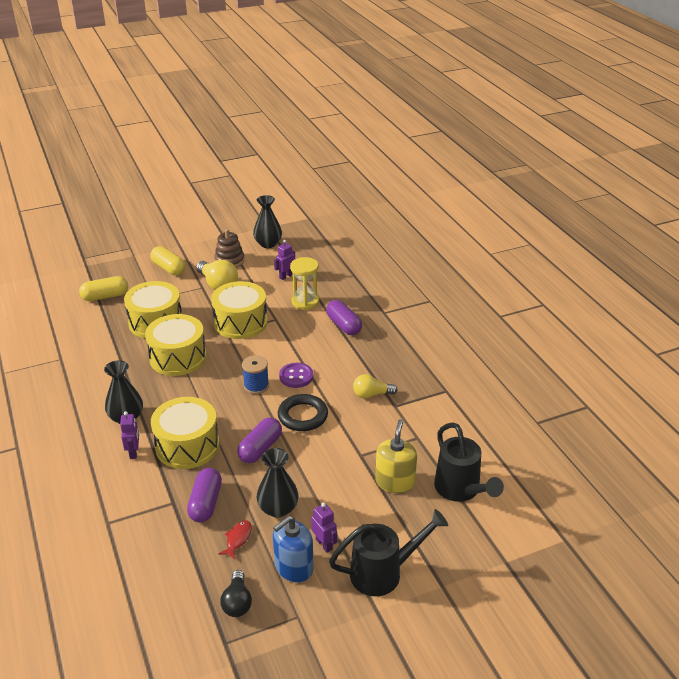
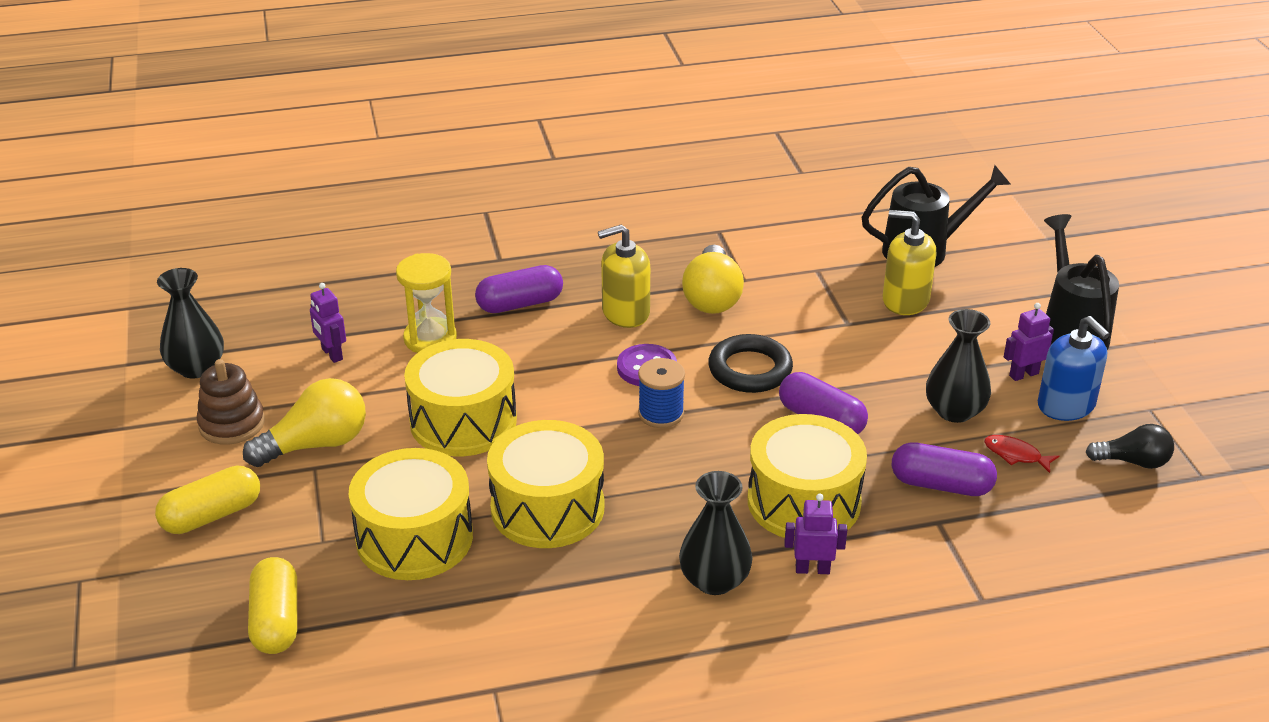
camera: 80 degrees left, 0 degrees up
yellow light bulb [353,374,398,398] -> yellow light bulb [682,245,744,314], size x1.55
none -> yellow soap dispenser [598,224,650,328]

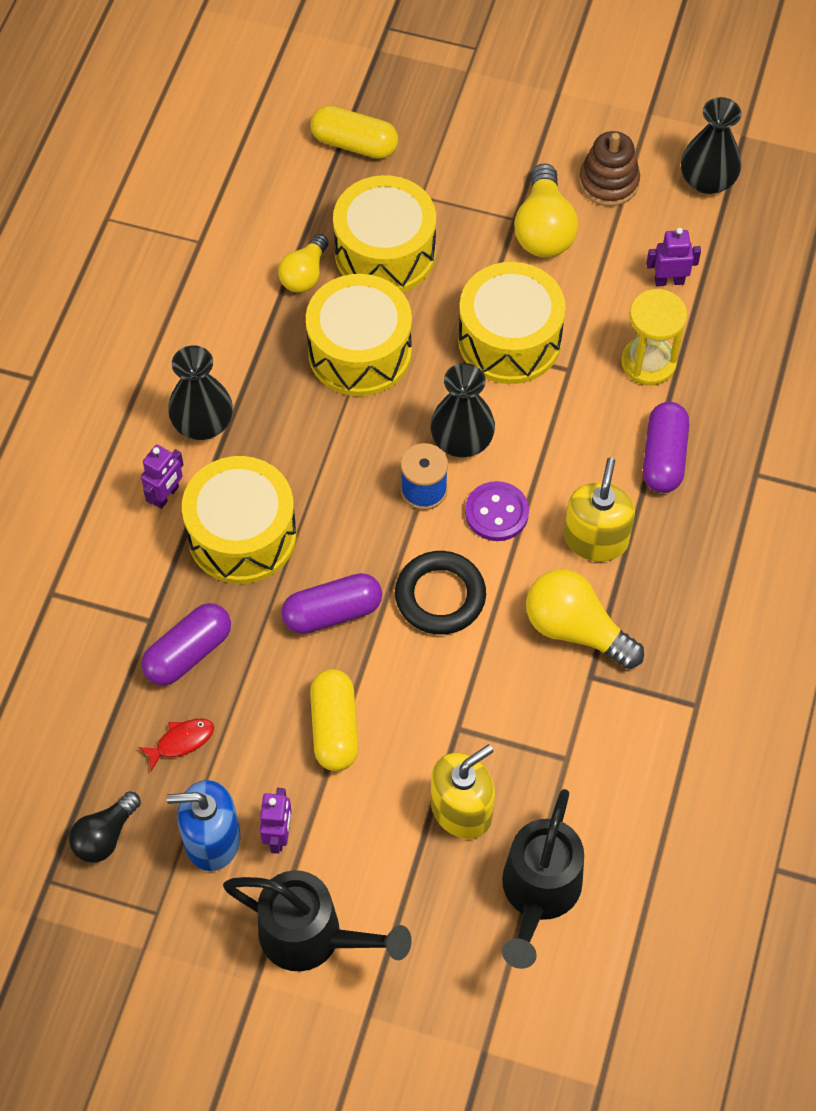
camera: 120 degrees right, 25 degrees up
yellow capsule [155,465,260,534] -> yellow capsule moved to [310,669,358,771]
black vase [926,309,991,423] -> black vase moved to [430,363,495,457]
none -> yellow light bulb [278,234,329,293]

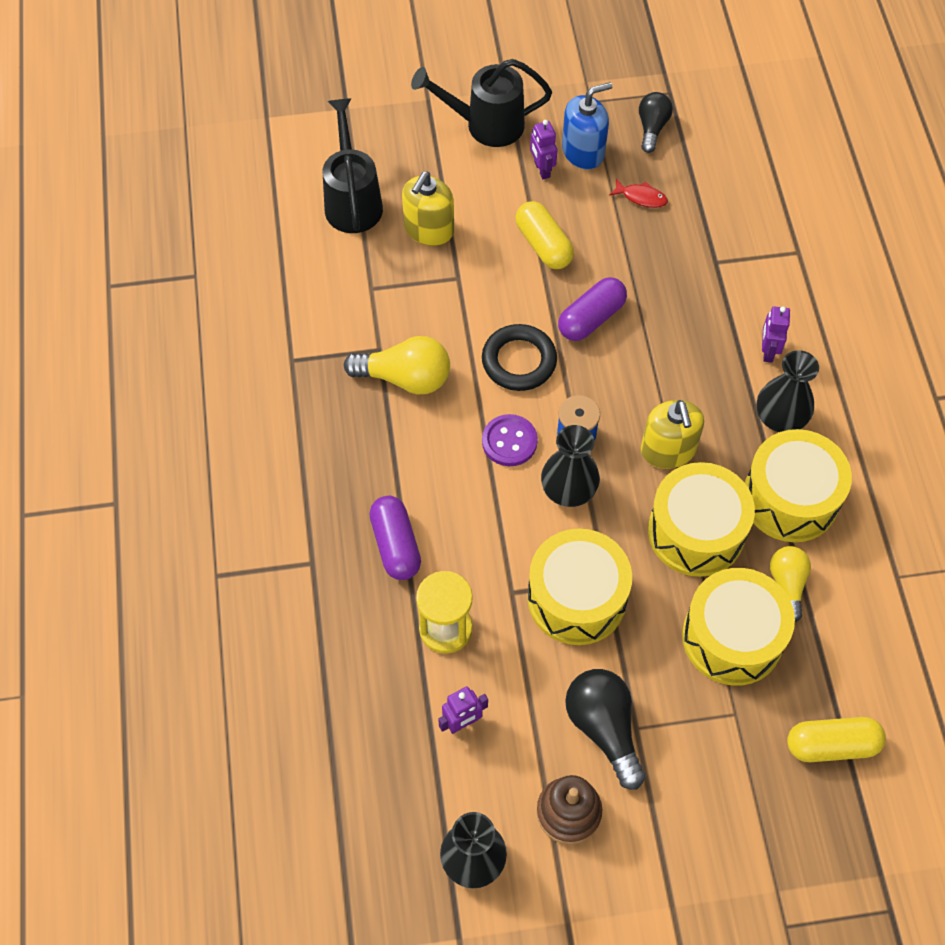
camera: 155 degrees right, 0 degrees up
red fish [138,719,214,771] -> red fish turned 105 degrees counterclockwise [609,179,668,208]
purple capsule [142,603,231,686] -> none
yellow drum [182,456,296,584] -> yellow drum moved to [745,429,852,542]
yellow light bulb [514,163,578,258] -> black light bulb [565,669,645,790]
yellow soap dispenser [564,458,635,562] -> yellow soap dispenser moved to [641,400,704,469]

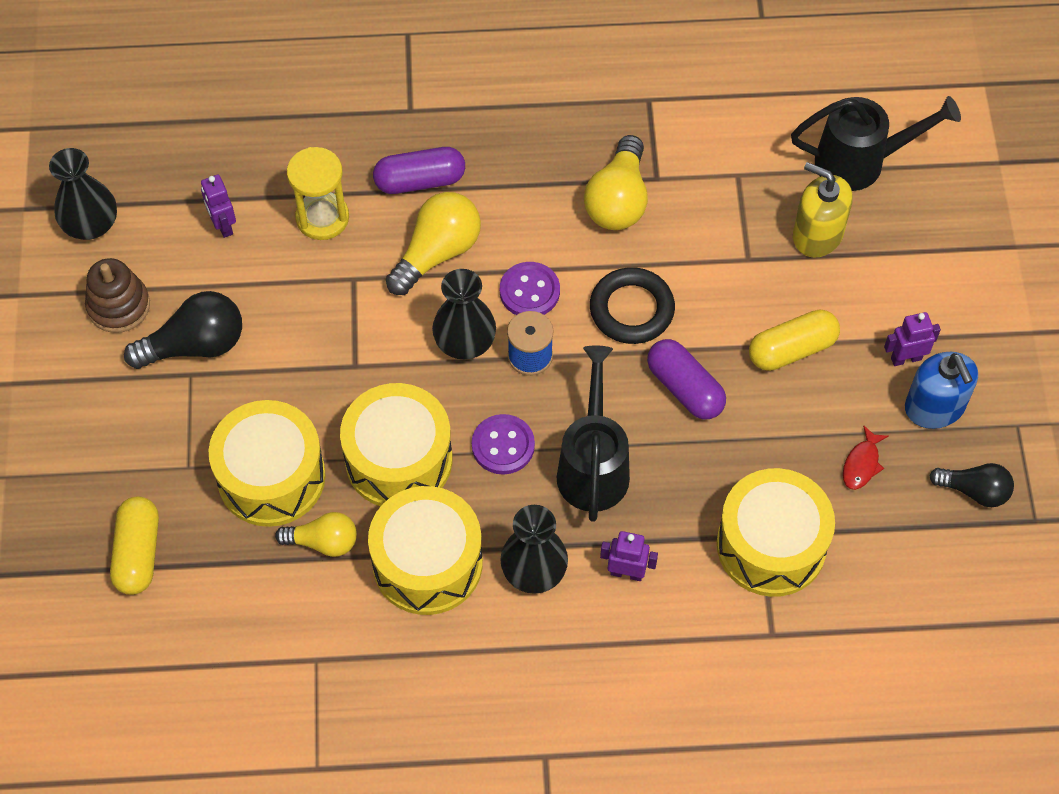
camera: 95 degrees right, 0 degrees up
black watering can [411,59,552,147] -> black watering can moved to [557,346,630,522]
yellow drum [527,529,632,645] -> yellow drum moved to [717,468,835,597]
yellow soap dispenser [641,400,704,469] -> purple button [472,414,535,475]
none -> yellow light bulb [386,192,481,295]

